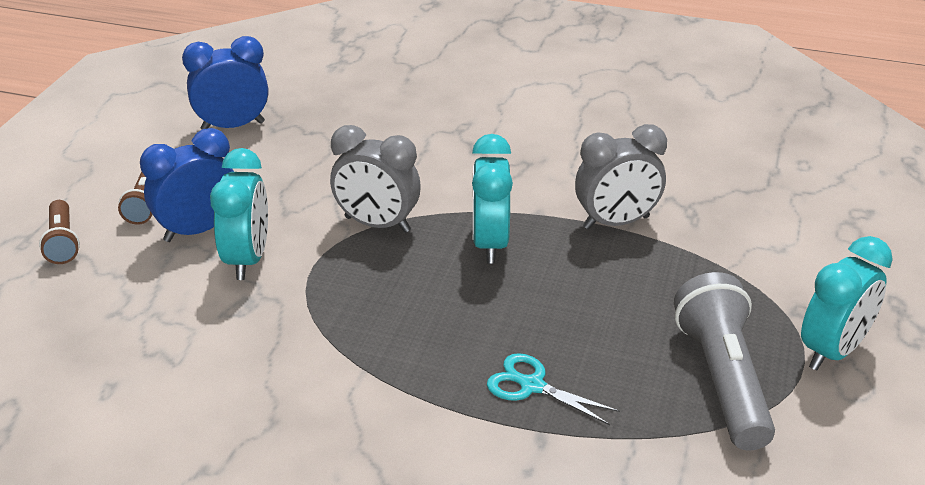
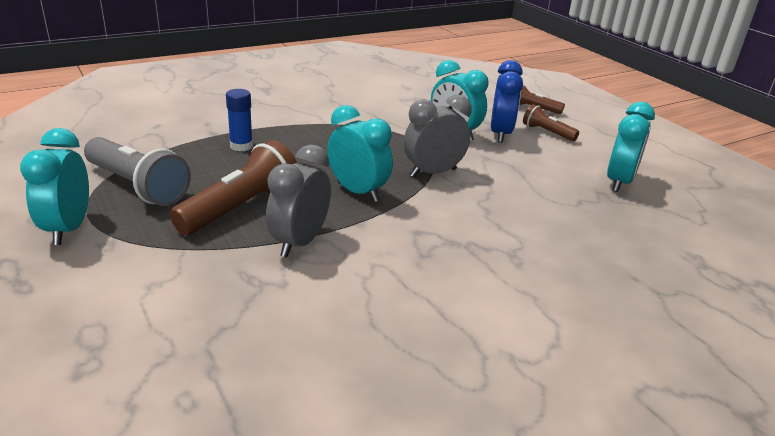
camera: 130 degrees right, 5 degrees down
blue clock [182,36,268,129] -> turquoise clock [607,101,655,192]
turquoise scissors [487,353,620,425] -> blue glue stick [226,89,253,151]
none -> brown flashlight [170,140,297,235]

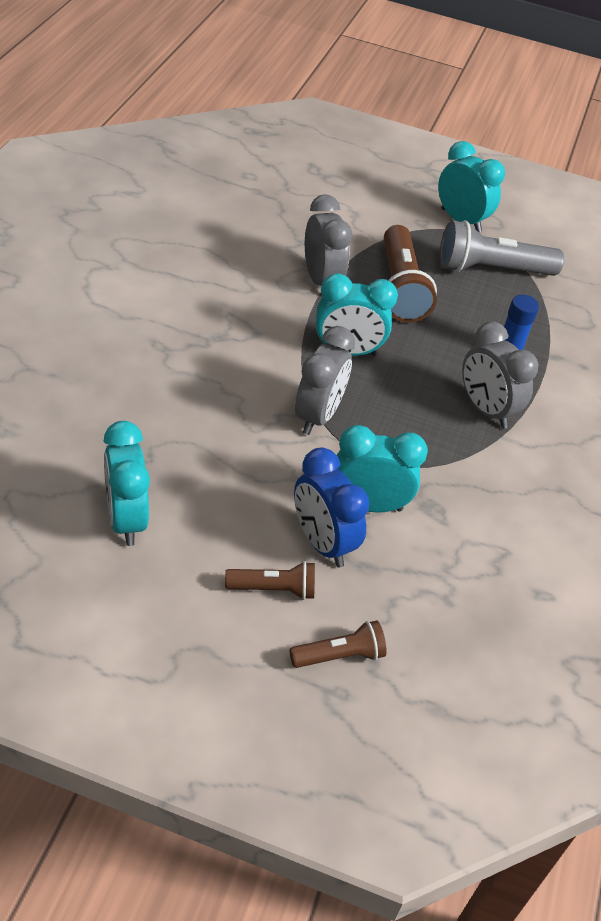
camera: 135 degrees right, 15 degrees up
none -> grey clock [462,322,538,429]

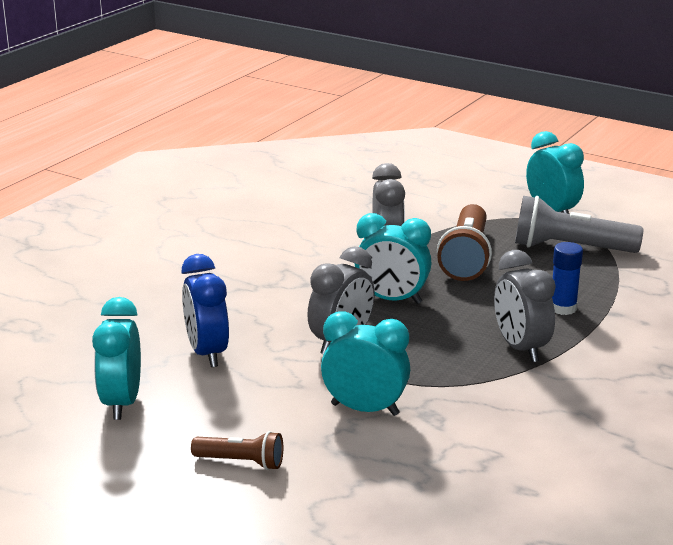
camera: 20 degrees right, 20 degrees down
brown flashlight [290,621,386,668] -> none
blue clock [294,448,369,567] -> blue clock moved to [182,254,229,367]

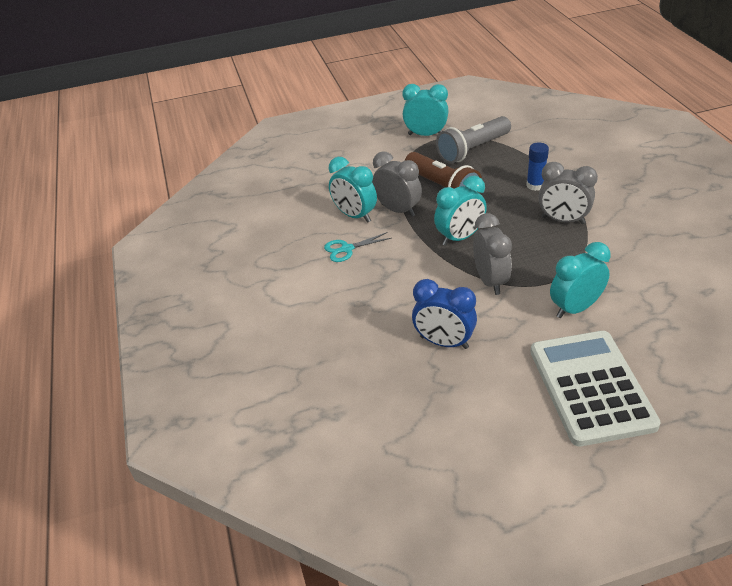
camera: 45 degrees left, 15 degrees up
turquoise clock [92,297,141,420] -> turquoise clock moved to [329,157,377,223]
brown flashlight [191,431,283,470] -> white calculator [531,331,661,446]
none -> turquoise scissors [324,232,391,262]

